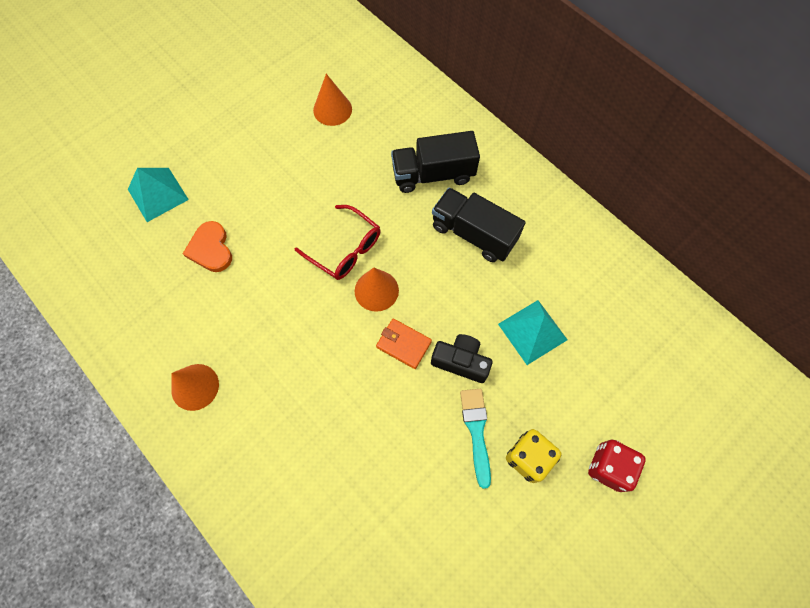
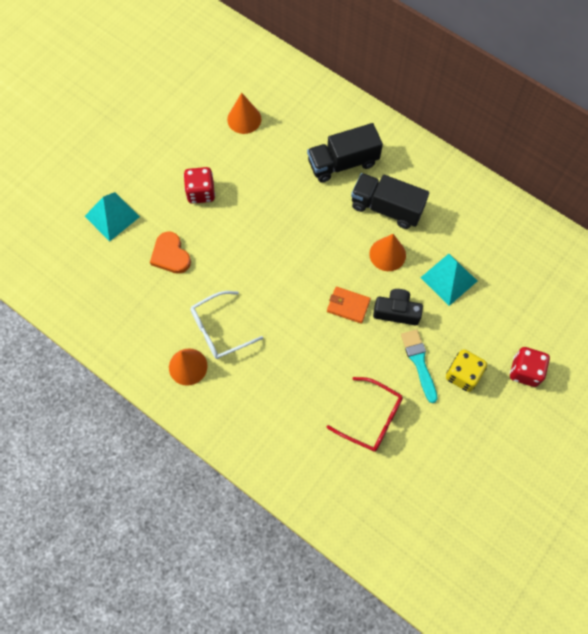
camera: 10 degrees left, 0 degrees up
red glasses [295,205,380,280] -> red glasses moved to [327,377,403,452]
orange cone [355,268,399,312] -> orange cone moved to [369,234,406,271]
none -> red dice [184,167,215,204]
none -> white glasses [190,291,263,359]

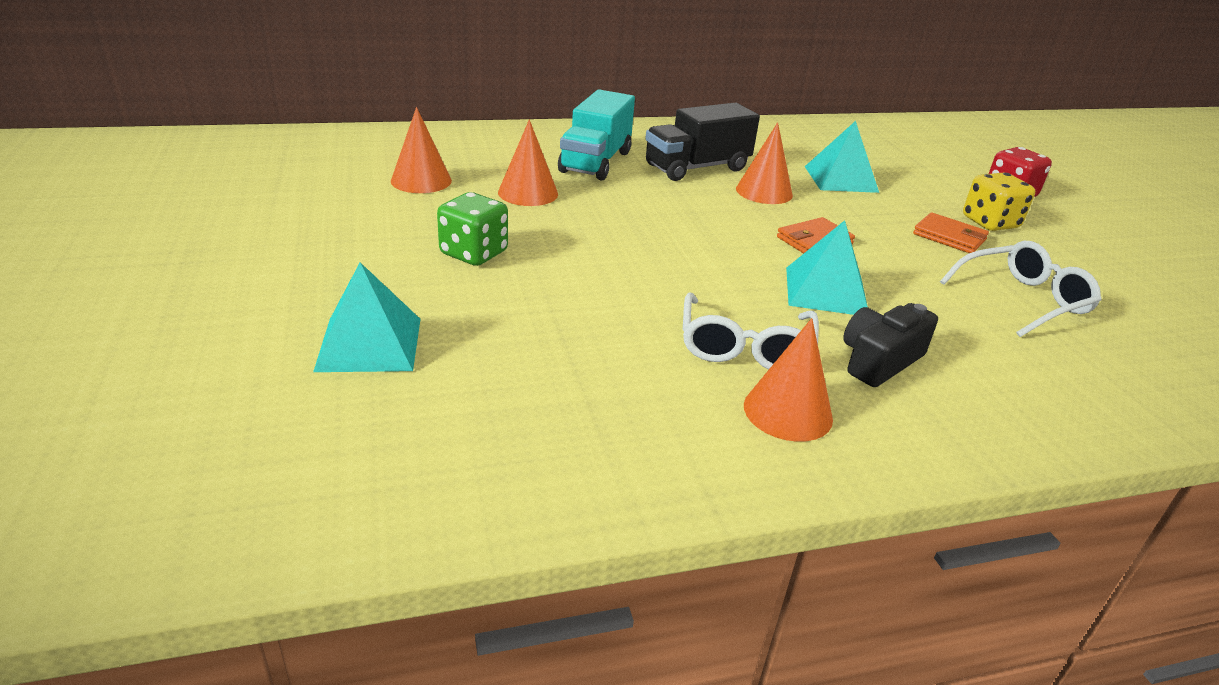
camera: 55 degrees left, 35 degrees down
orange heart [150,231,191,274] -> none
red dice [184,167,215,204] -> green dice [437,192,508,266]
black truck [307,123,383,183] -> turquoise truck [558,89,635,181]
red glasses [327,377,403,452] -> white glasses [940,241,1102,337]
black camera [373,289,423,325] -> black camera moved to [844,303,938,387]
turquoise brush [401,329,438,403] -> orange wallet [913,212,989,253]
none -> orange cone [498,119,558,206]
none -> turquoise pyramid [786,220,868,315]

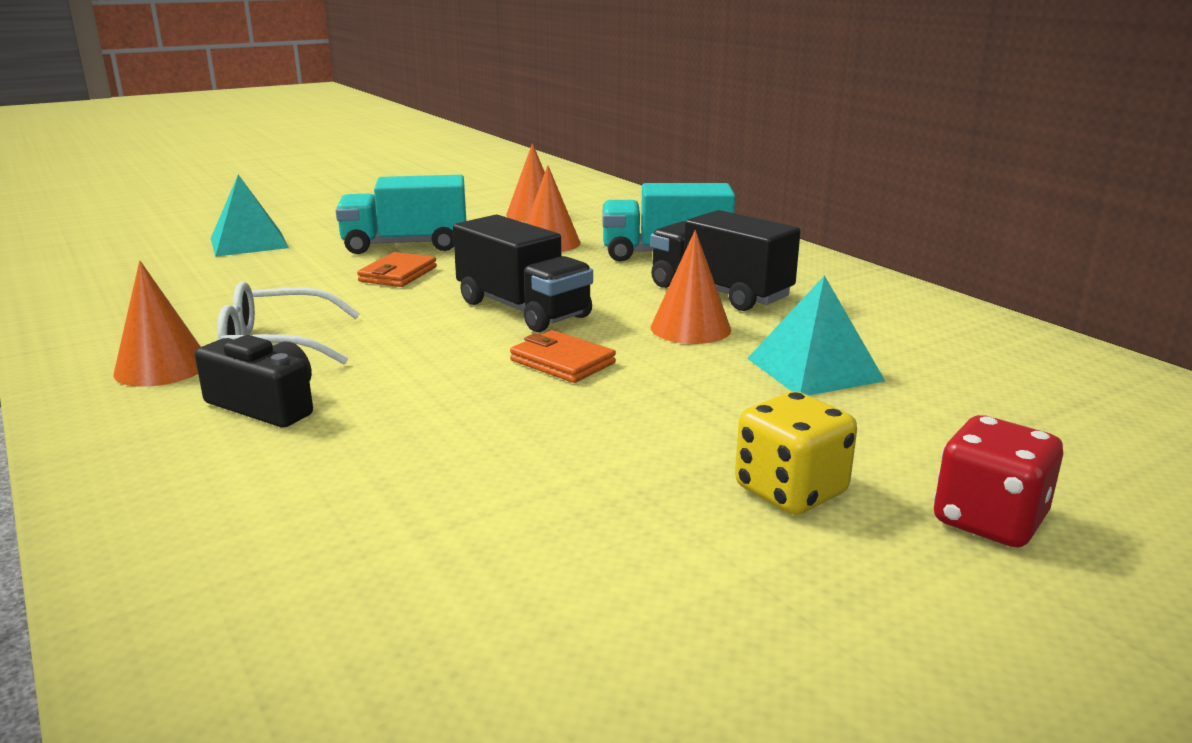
camera: 75 degrees right, 10 degrees down
green dice [437,192,508,266] -> turquoise truck [336,175,466,254]
turquoise pyramid [786,220,868,315] -> none
orange wallet [913,212,989,253] -> orange wallet moved to [357,252,437,287]
white glasses [940,241,1102,337] -> none
none -> black truck [453,214,593,332]

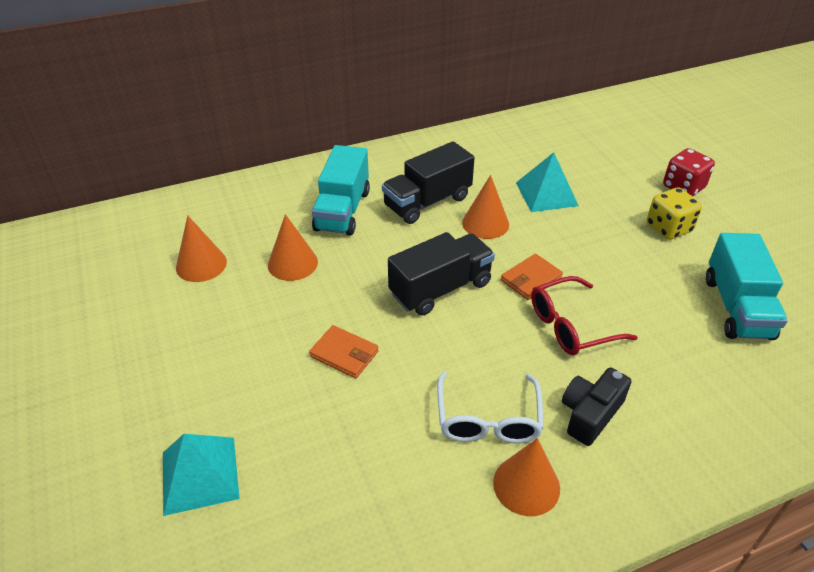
camera: 80 degrees left, 20 degrees up
turquoise truck [336,175,466,254] -> turquoise truck moved to [706,233,788,340]
none -> red glasses [531,276,638,356]

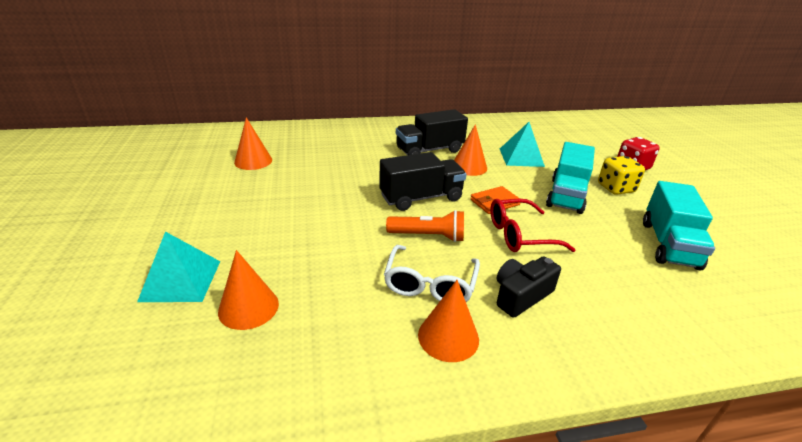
camera: 10 degrees right, 10 degrees down
orange cone [268,214,318,281] -> orange cone moved to [218,250,279,330]
orange wallet [309,325,379,378] -> none
turquoise truck [312,145,370,236] -> turquoise truck moved to [546,142,595,214]
none -> orange flashlight [386,210,464,242]

